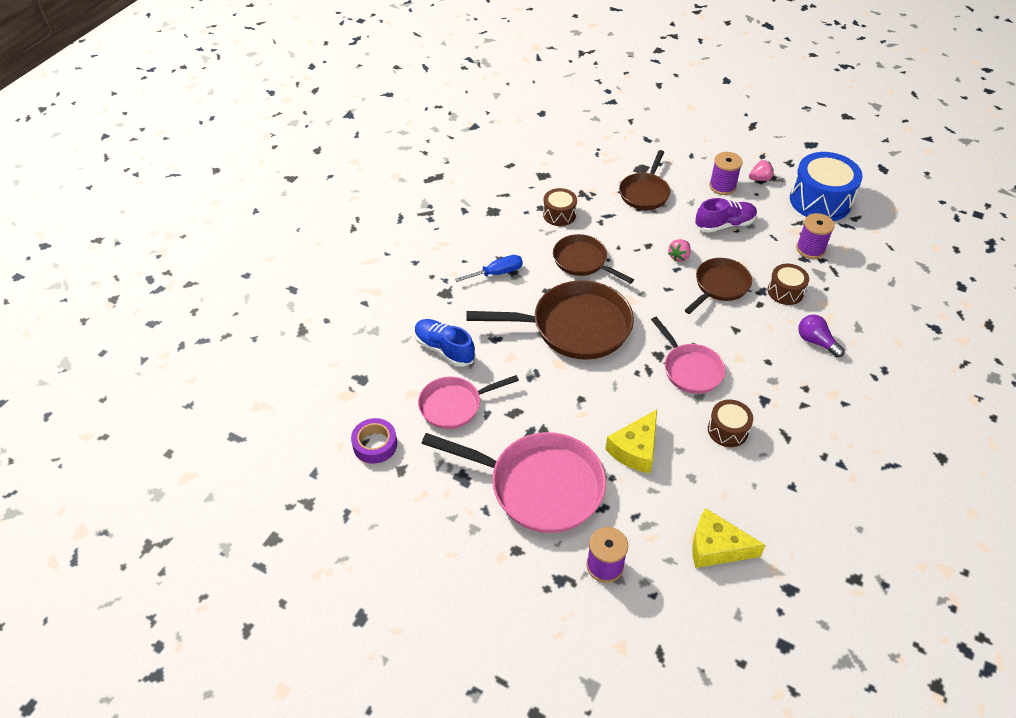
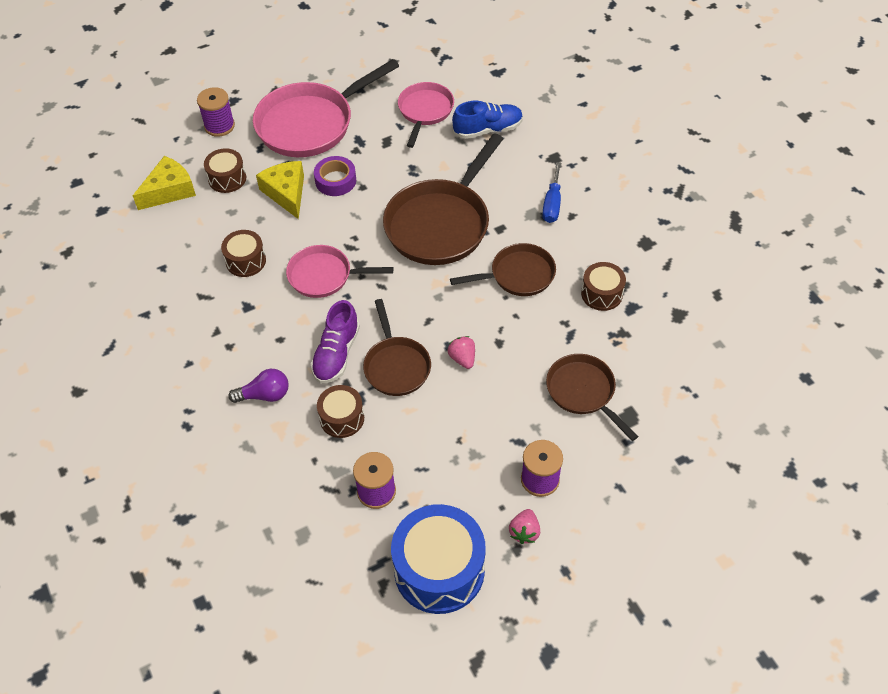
camera: 125 degrees right, 5 degrees up
purple tape [351,418,397,464] -> purple tape moved to [314,156,356,196]
purple shoe [695,198,757,232] -> purple shoe moved to [311,300,360,383]
none -> brown drum [204,148,246,193]

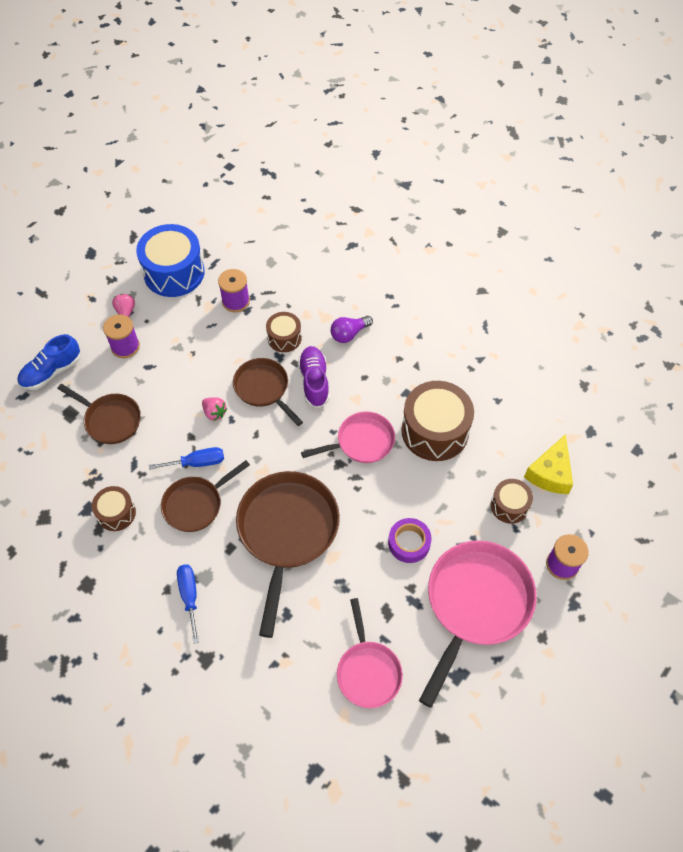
camera: 155 degrees right, 5 degrees up
brown drum [221,230,266,277] -> brown drum [402,381,474,461], size x1.86
yellow cheese [256,161,304,219] -> none
blue shoe [452,101,523,139] -> blue shoe moved to [17,334,81,390]
none -> blue screwdriver [149,447,224,470]

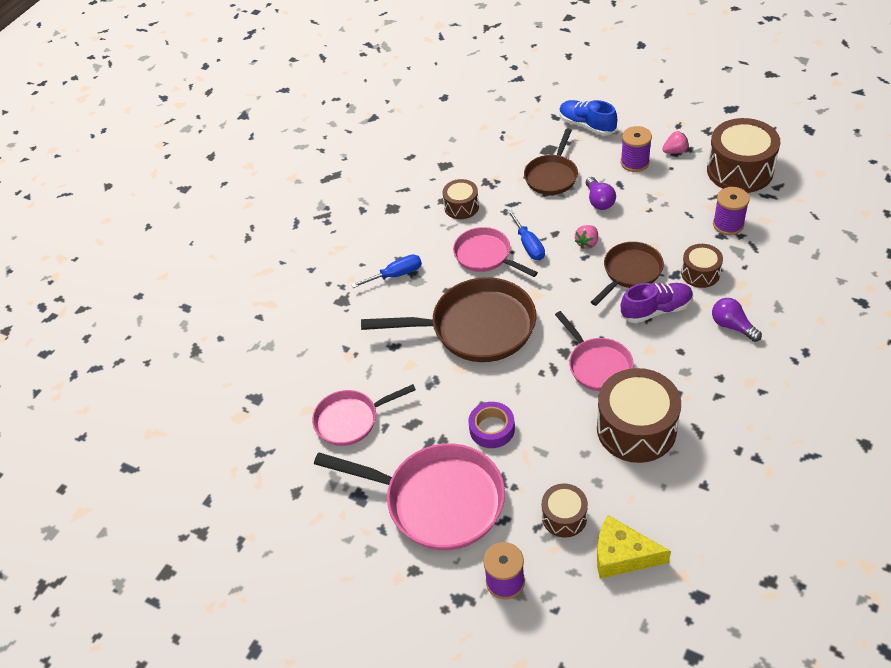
camera: 85 degrees right, 10 degrees down
blue drum [136,224,205,297] -> brown drum [707,118,780,193]
brown pan [161,460,250,532] -> pink pan [453,227,538,277]
none -> purple light bulb [586,177,616,210]

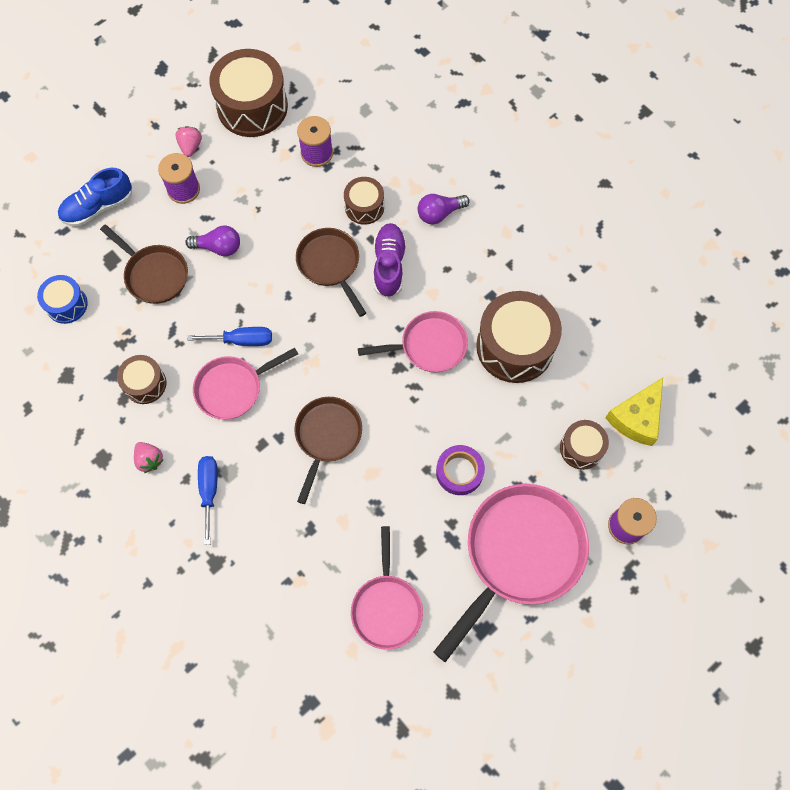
camera: 75 degrees left, 20 degrees up
brown pan [361,277,536,362] -> brown pan [294,397,362,504], size x0.59
pink strawberry [575,225,598,249] -> pink strawberry moved to [134,442,163,473]
none -> blue drum [37,275,88,324]

